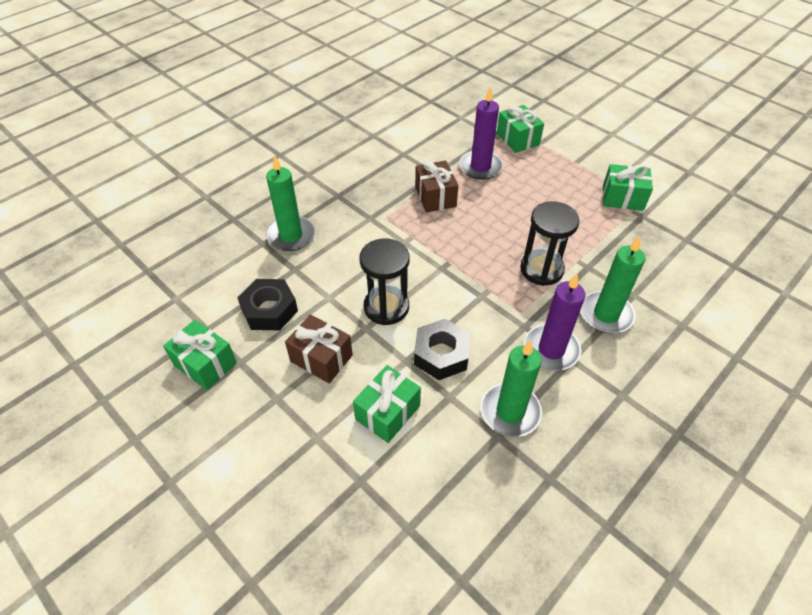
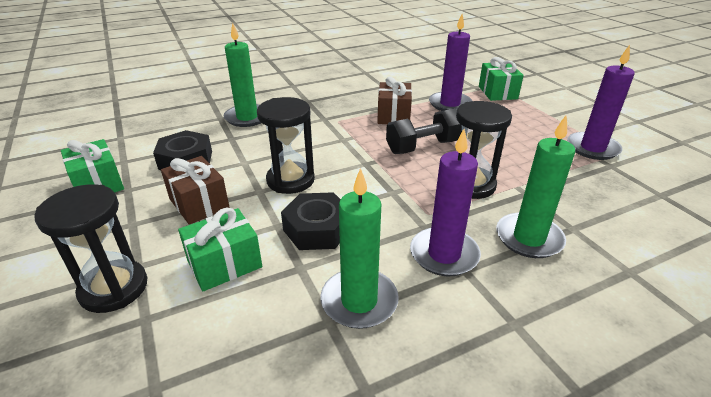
camera: 20 degrees right, 15 degrees down
green gift [603,164,653,211] -> purple candle [567,45,635,160]
none -> black hourglass [34,184,147,313]
none -> black dumbbell [386,108,461,154]

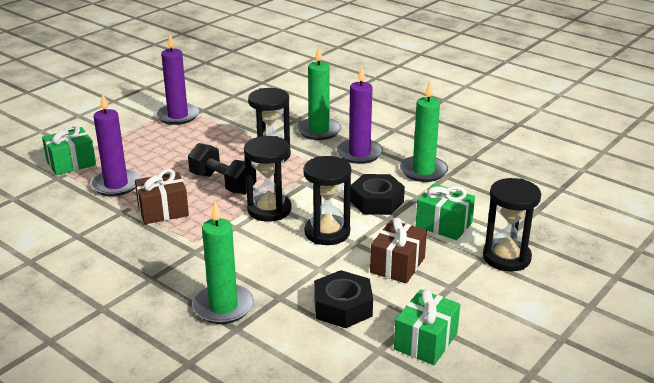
camera: 115 degrees left, 5 degrees down
none -> black hourglass [244,136,291,222]

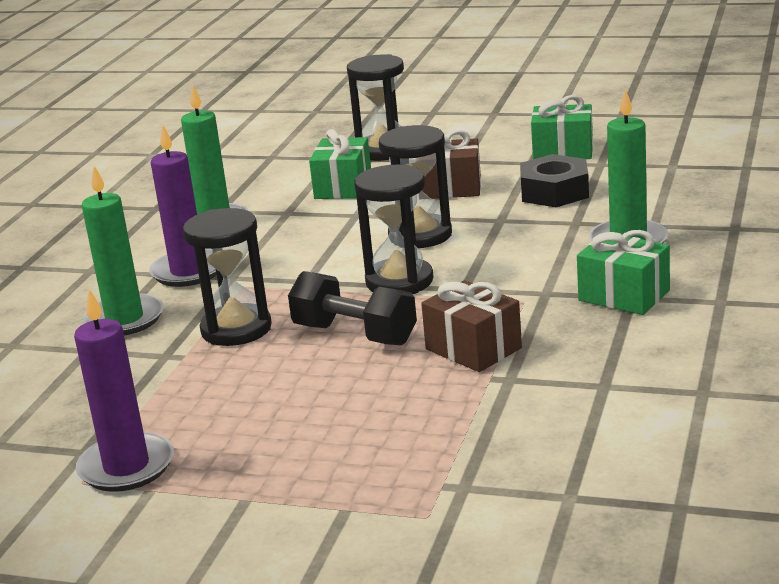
camera: 110 degrees left, 5 degrees down
green gift [42,124,96,176] -> green gift moved to [577,230,670,315]
purple candle [90,93,141,196] -> none
black dumbbell [188,143,257,194] -> black dumbbell turned 75 degrees counterclockwise [288,271,417,346]
black nut [350,174,405,215] -> none

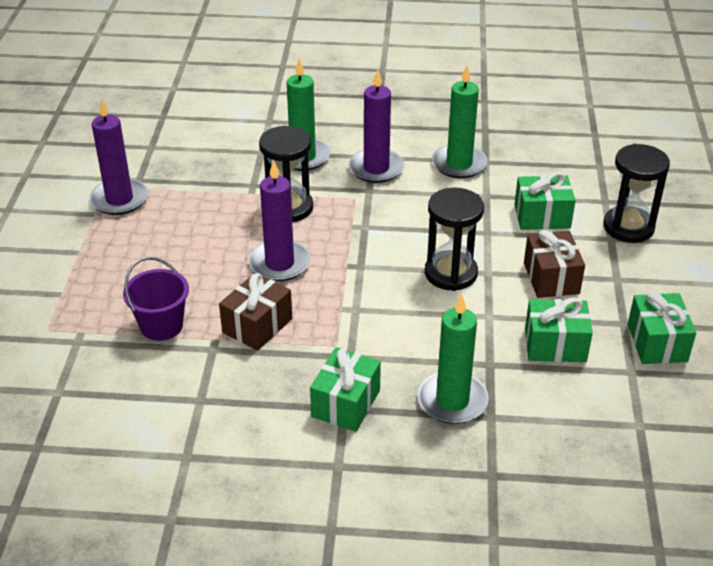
camera: 75 degrees right, 15 degrees up
black dumbbell [288,271,417,346] -> purple candle [249,160,311,282]
black hourglass [354,164,434,294] -> none
black nut [520,154,589,207] -> green gift [525,298,593,362]
none -> purple bucket [123,257,189,341]

